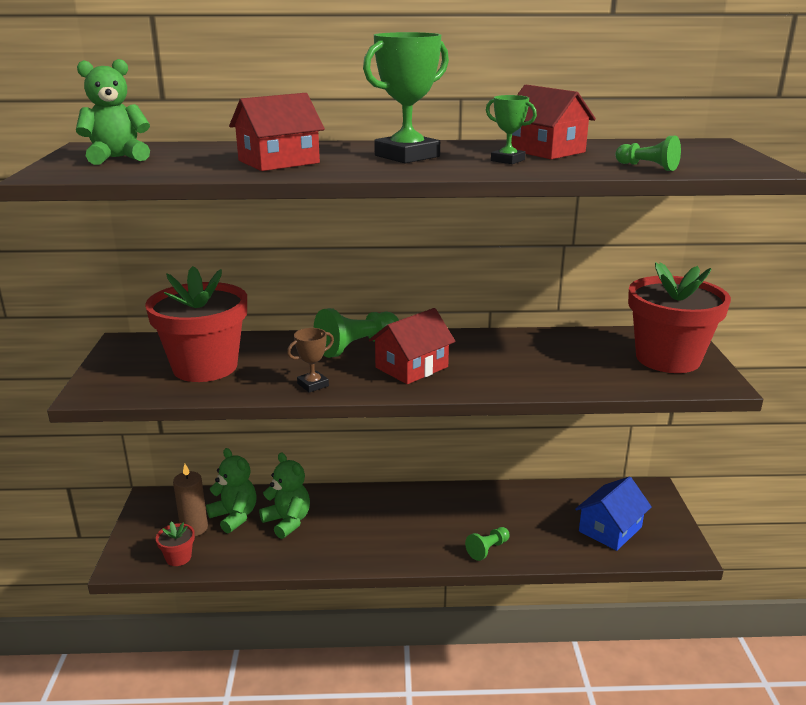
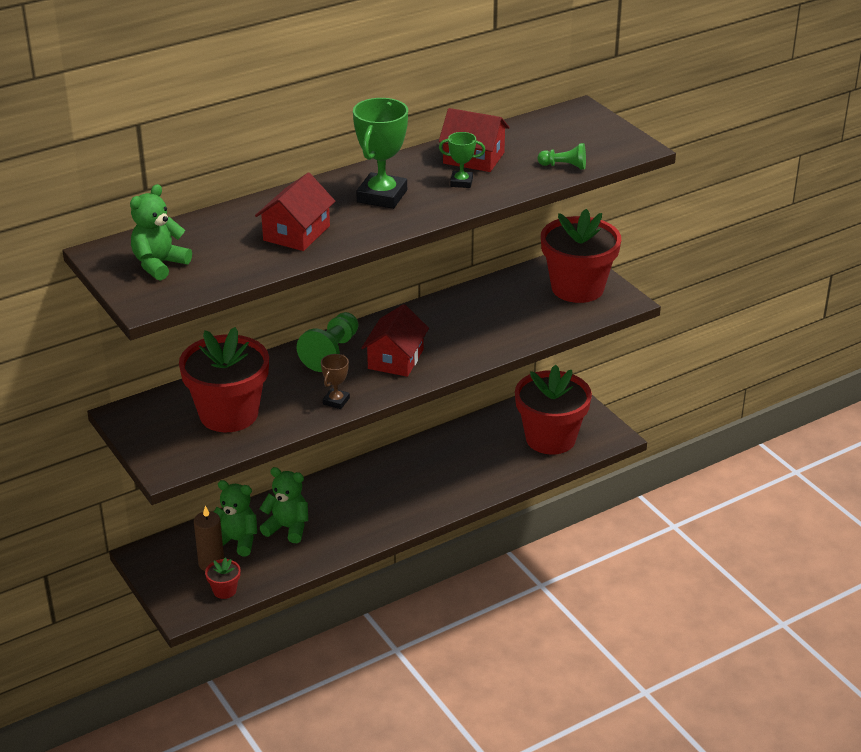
camera: 30 degrees left, 10 degrees up
green pawn [465,527,510,561] -> none
blue house [575,476,652,551] -> red flower pot [515,365,592,455]

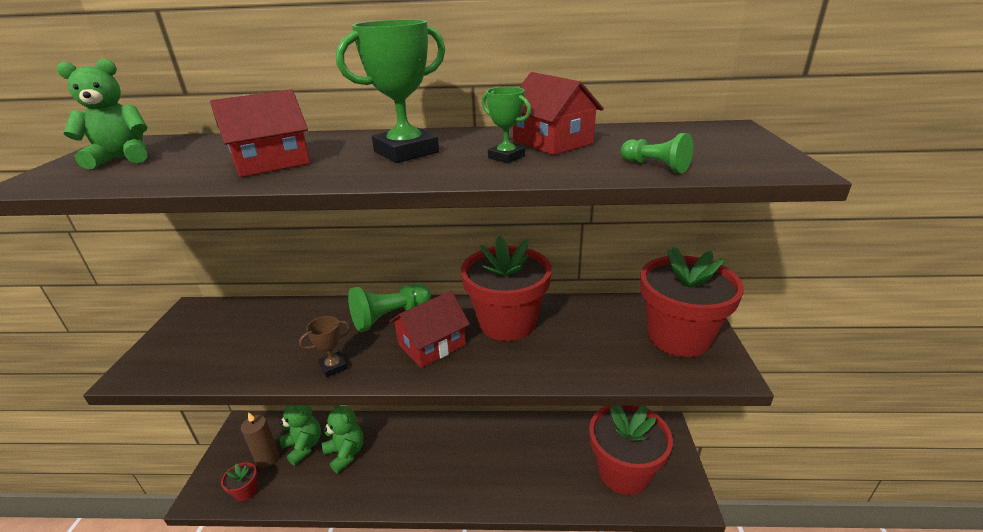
camera: 35 degrees right, 5 degrees down
red flower pot [179,327,269,432] -> red flower pot moved to [461,235,552,341]

